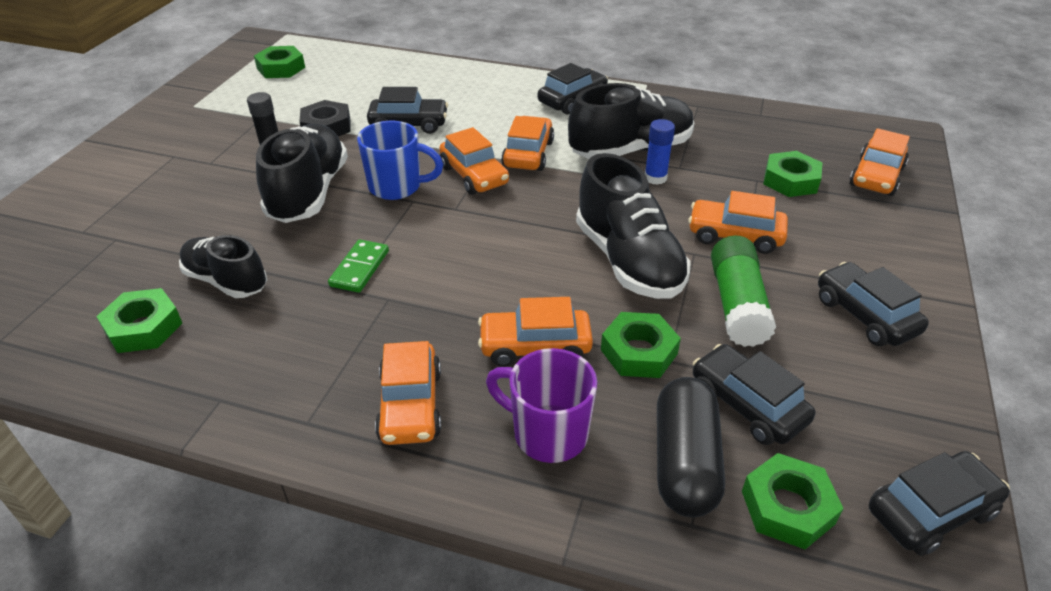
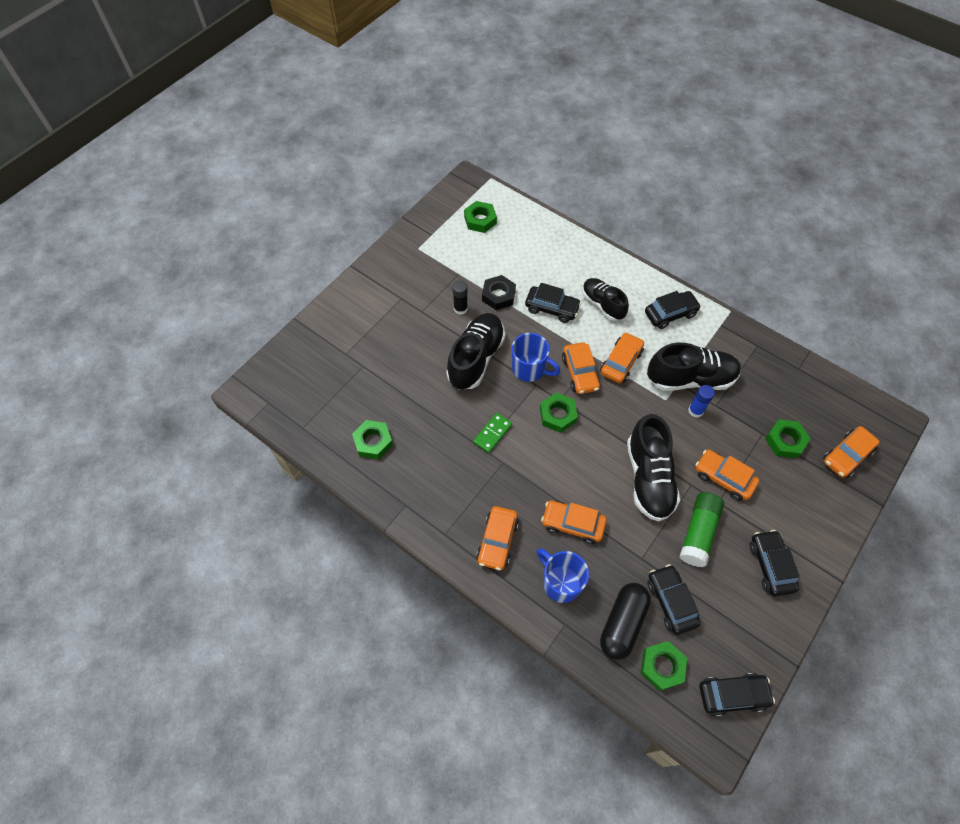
camera: 20 degrees right, 20 degrees up
black shoe [179,235,267,298] -> black shoe moved to [582,278,629,321]
purple mug [486,348,597,463] -> blue mug [537,548,589,603]
green nut [601,312,681,378] -> green nut moved to [540,393,578,433]

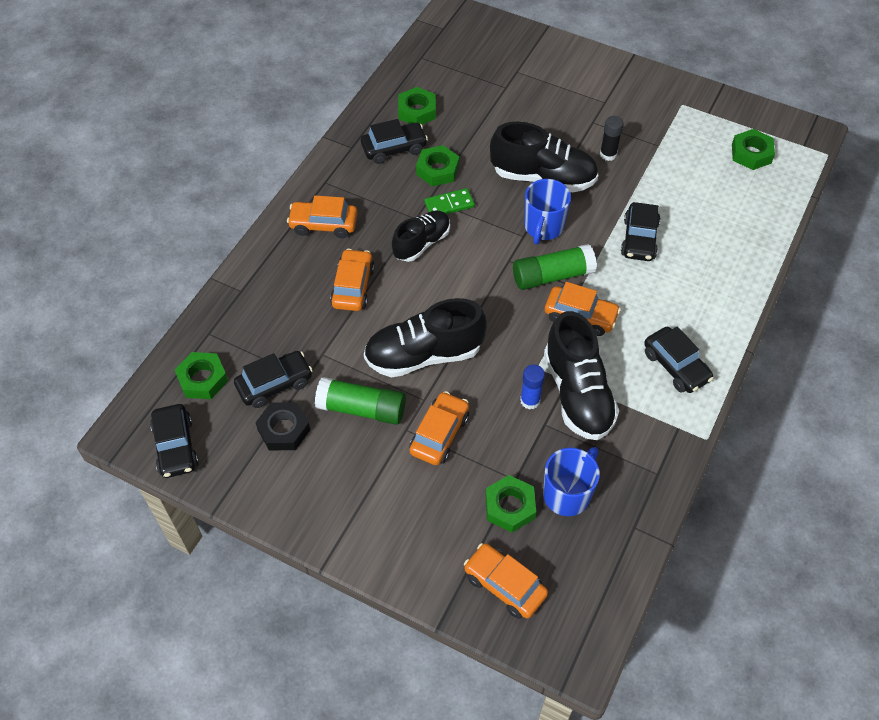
camera: 80 degrees right, 5 degrees down
green domino [473,413,512,453] -> green domino turned 45 degrees counterclockwise [424,188,475,214]
black nut [482,275,516,310] -> black nut moved to [255,402,310,450]
blue mug [537,548,589,603] -> blue mug moved to [543,447,600,516]
green nut [540,393,578,433] -> green nut moved to [416,145,459,186]
orange car [562,342,600,394] -> green glue stick [513,244,597,290]
black shoe [582,278,629,321] -> black shoe moved to [392,210,450,262]
black capsule [600,583,651,660] -> none
black car [749,530,800,596] -> black car moved to [361,119,428,164]

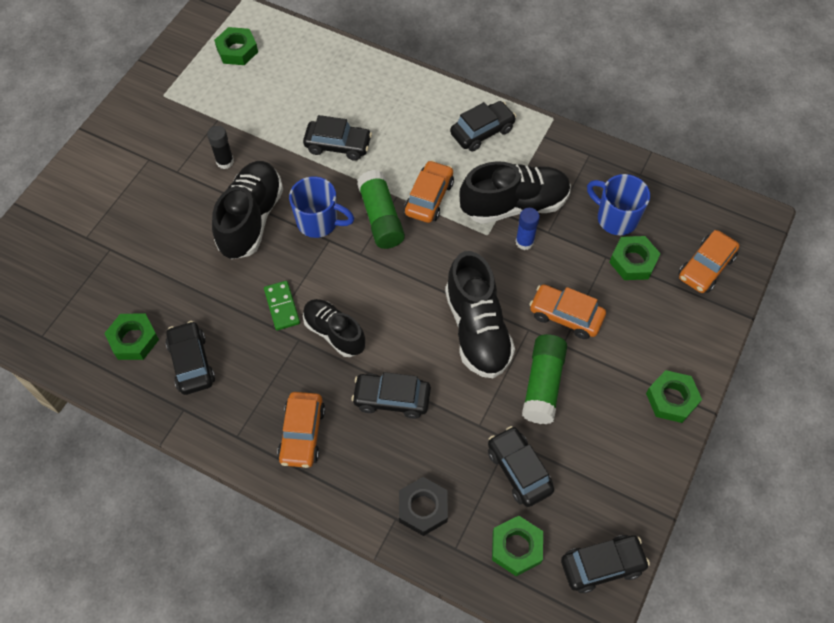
camera: 90 degrees left, 5 degrees up
black nut [255,402,310,450] -> black nut moved to [399,477,448,536]
orange car [330,249,375,311] -> black car [351,372,431,419]
green nut [416,145,459,186] -> green nut moved to [646,370,702,423]

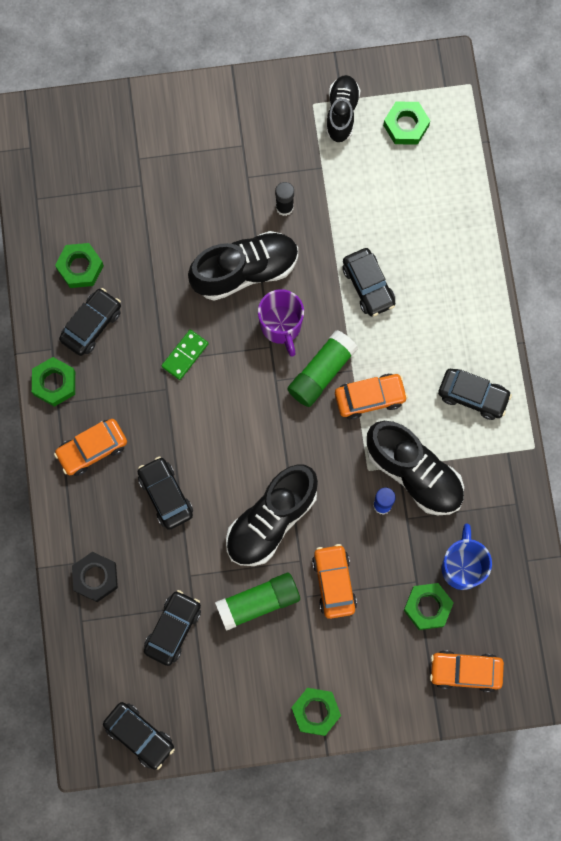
camera: 55 degrees right, 15 degrees up
blue mug [289,176,354,238] -> purple mug [258,289,304,357]
black shoe [303,299,365,357] -> black shoe moved to [326,75,361,142]
green nut [492,516,543,576] -> green nut moved to [32,357,75,407]

